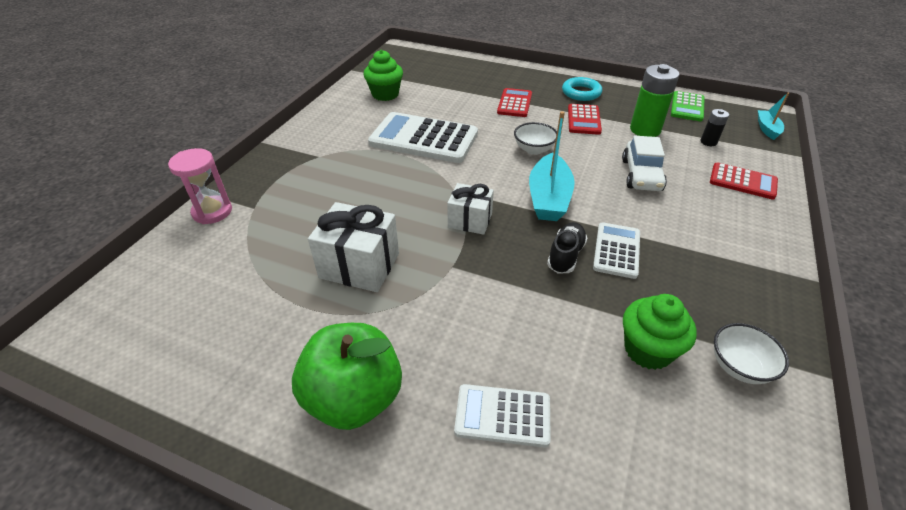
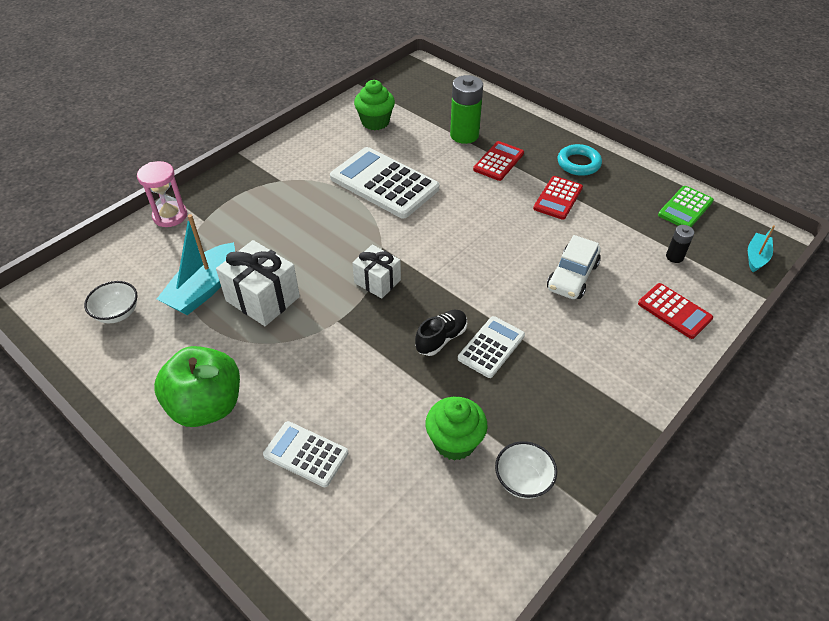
camera: 20 degrees right, 5 degrees up
white bowl [514,122,557,155] -> white bowl moved to [84,281,137,323]
turquoise boat [529,111,575,221] -> turquoise boat moved to [157,214,235,315]
green battery [630,64,679,137] -> green battery moved to [450,75,483,144]

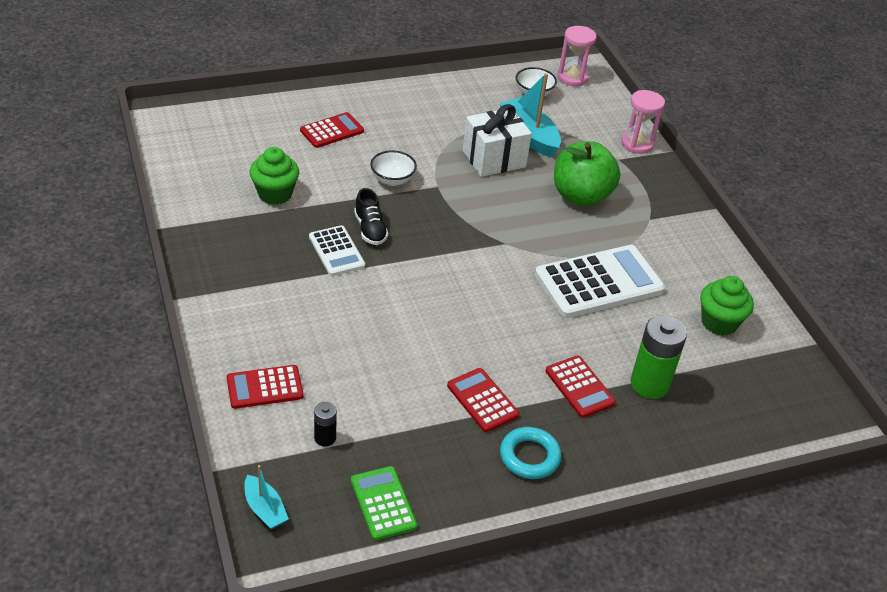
camera: 115 degrees right, 5 degrees down
green apple [154,346,240,427] -> green apple moved to [554,141,620,206]
white calculator [263,421,348,487] -> red calculator [300,112,364,148]
white gift [352,245,401,298] -> none
white bowl [495,441,557,499] -> white bowl moved to [370,150,417,186]
white car [547,235,601,299] -> none
none -> pink hourglass [558,26,597,86]

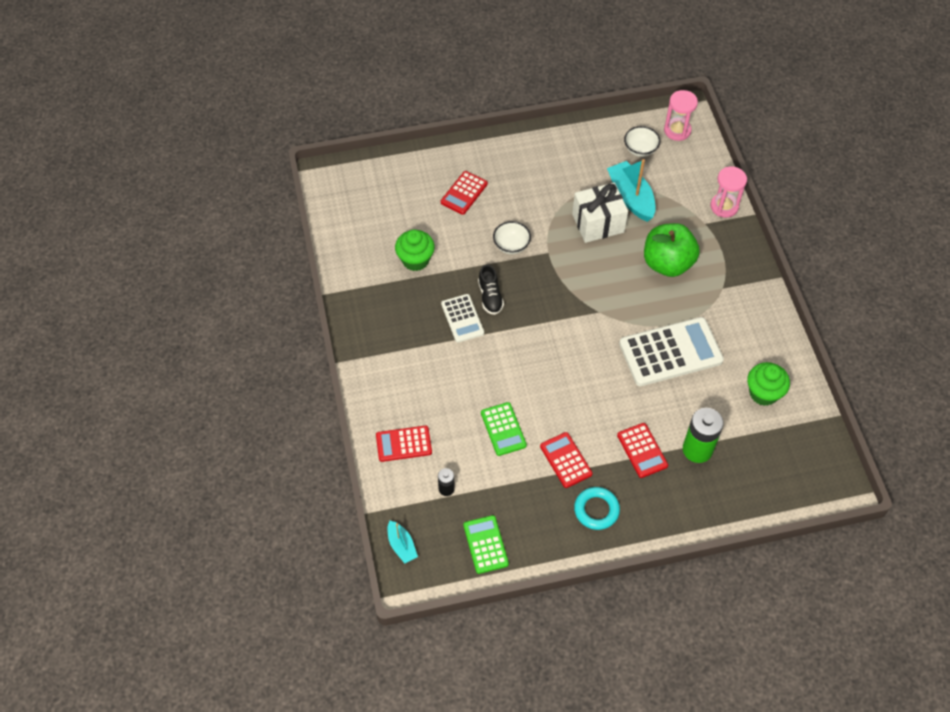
camera: 10 degrees right, 15 degrees up
red calculator [300,112,364,148] -> red calculator turned 150 degrees clockwise [441,171,488,215]
none -> green calculator [481,402,527,456]

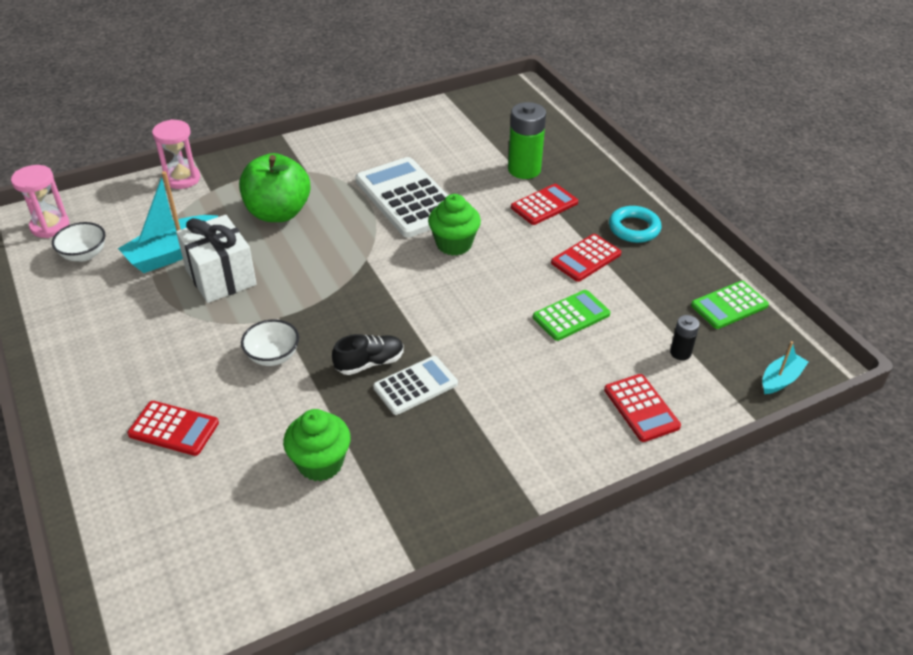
camera: 105 degrees left, 15 degrees down
green cupcake [747,362,790,406] -> green cupcake moved to [428,194,481,256]

